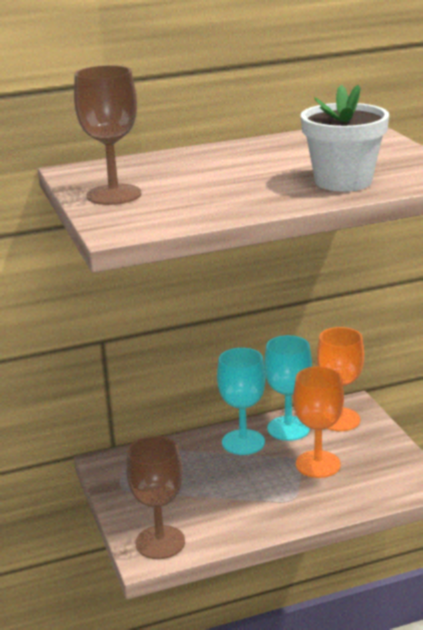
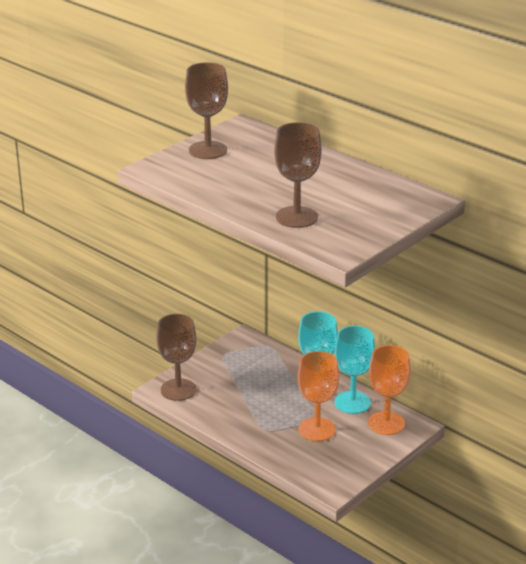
camera: 60 degrees right, 5 degrees up
white flower pot [301,85,389,191] -> brown goblet [274,122,322,228]

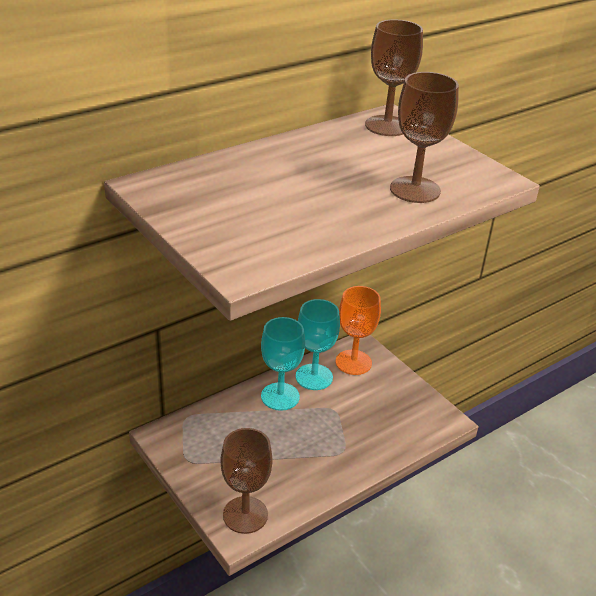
camera: 80 degrees left, 5 degrees up
brown goblet [185,62,228,159] -> brown goblet moved to [365,20,423,136]
orange goblet [298,351,339,441] -> none

